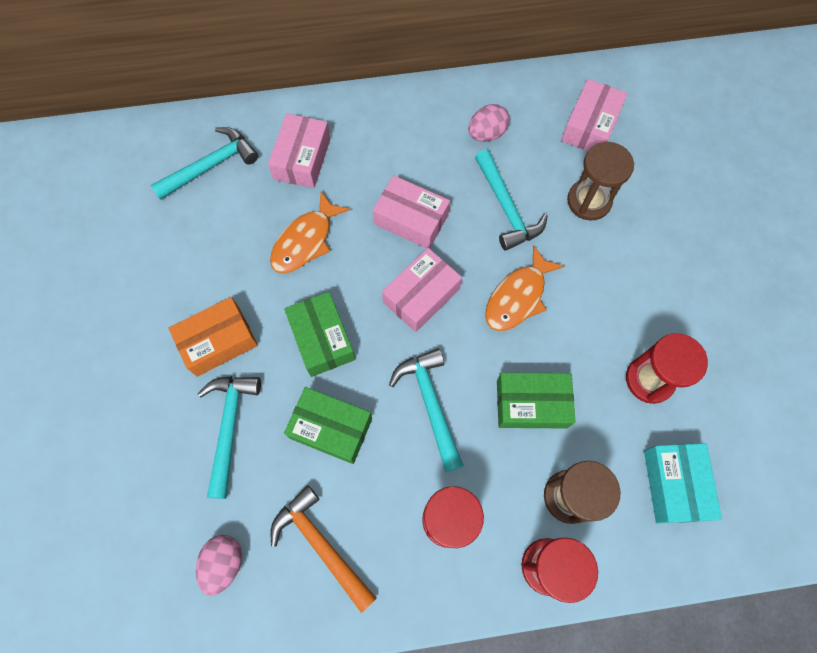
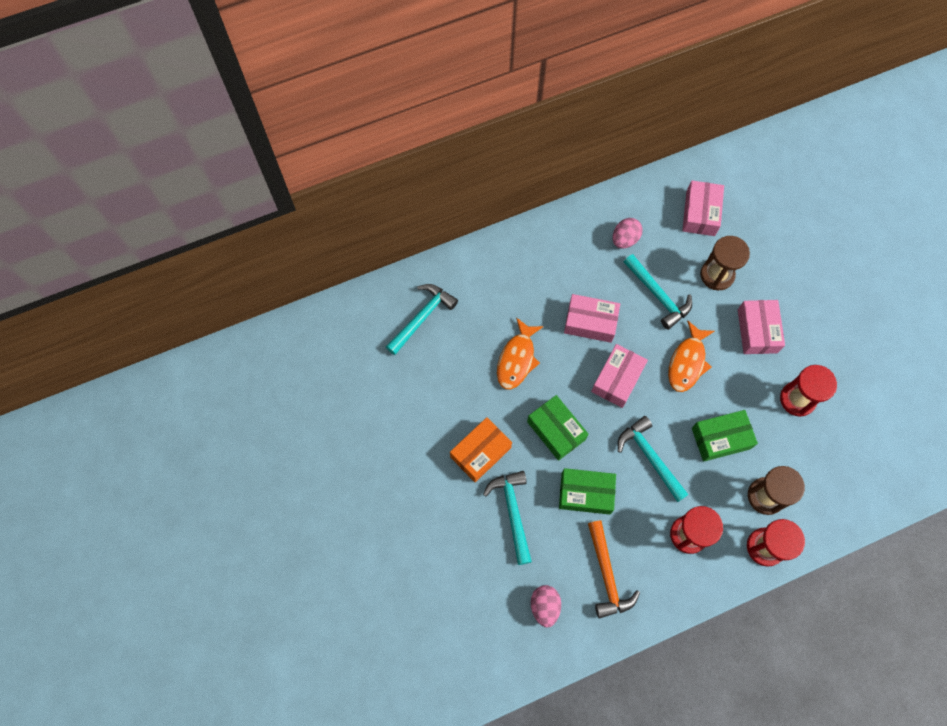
camera: 15 degrees left, 0 degrees up
pink box [268,113,331,188] -> pink box moved to [738,300,785,354]
orange hammer [270,485,377,613] -> orange hammer turned 135 degrees counterclockwise [588,520,640,619]
turquoise box [644,443,722,523] -> none

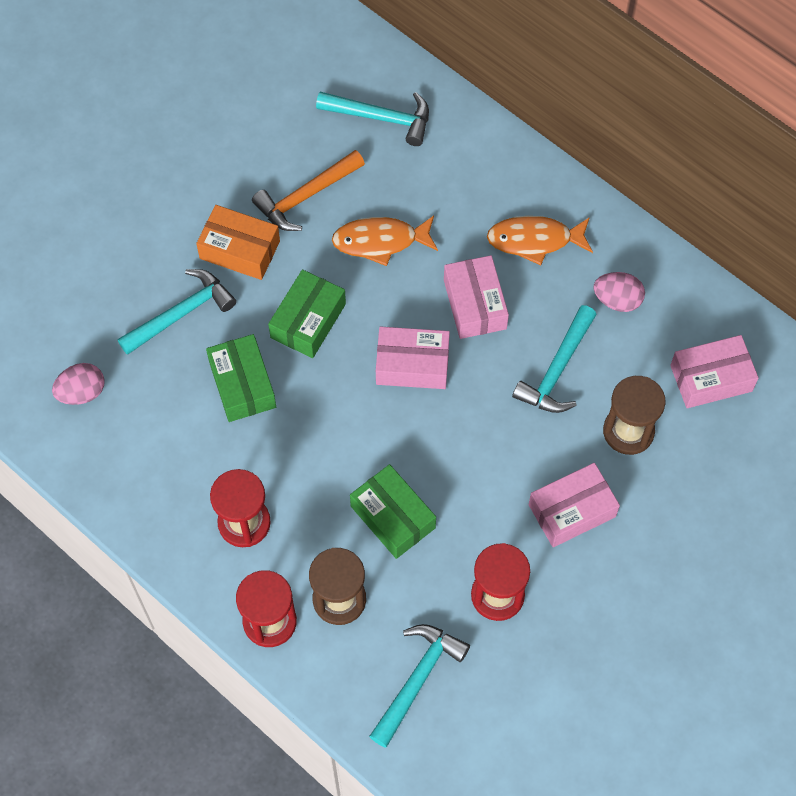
camera: 65 degrees right, 5 degrees down
orange hammer [588,520,640,619] -> orange hammer moved to [252,150,365,231]
turquoise hammer [618,416,689,502] -> turquoise hammer moved to [369,624,470,747]
orange fish [668,321,715,392] -> orange fish moved to [487,216,593,265]

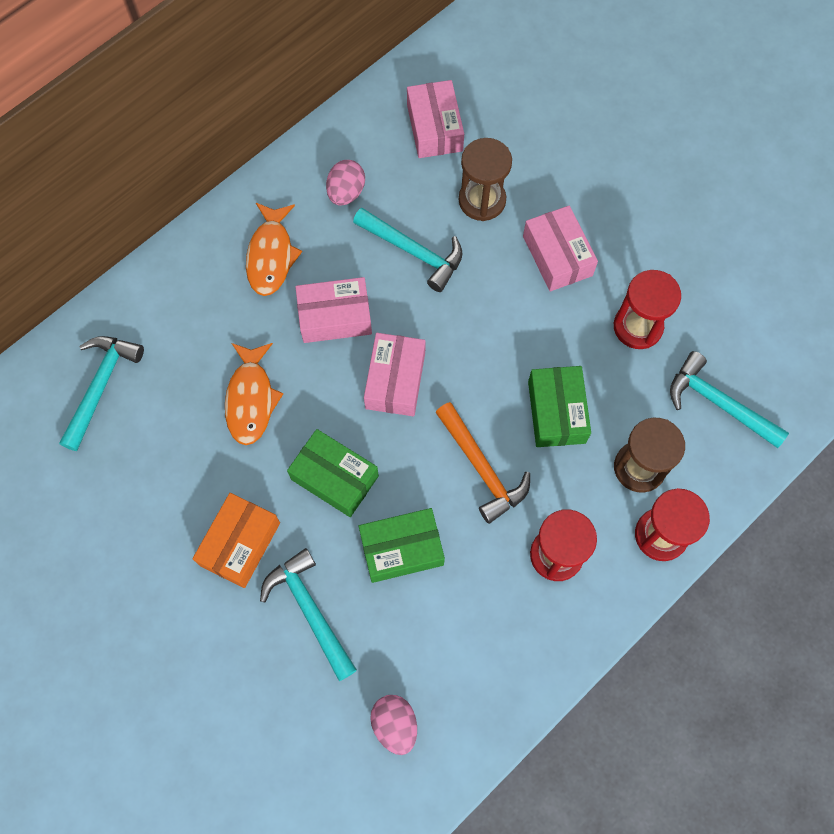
camera: 85 degrees left, 5 degrees up
orange hammer [252,150,365,231] -> orange hammer moved to [435,402,530,524]
green box [350,464,436,559] -> green box turned 60 degrees counterclockwise [528,366,591,447]

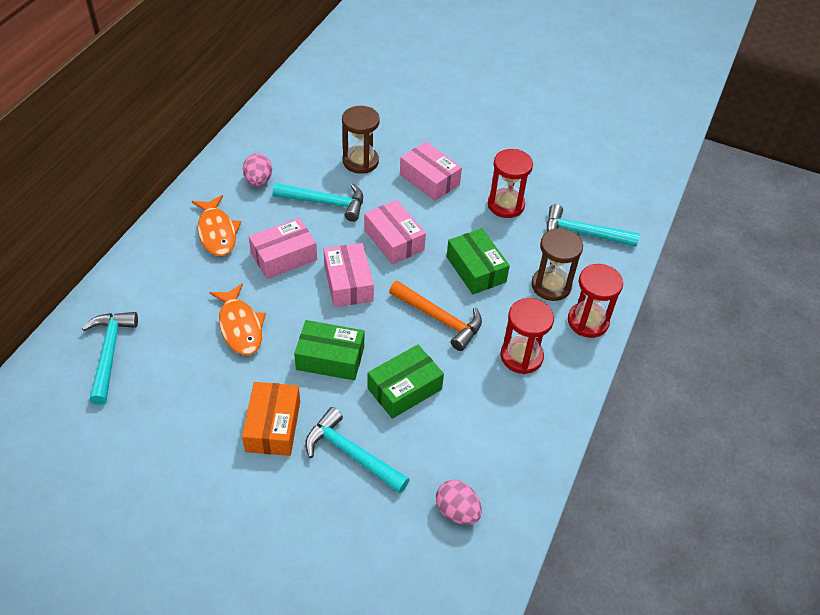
camera: 25 degrees left, 20 degrees down
pink box [407,80,464,158] -> pink box moved to [364,200,426,264]

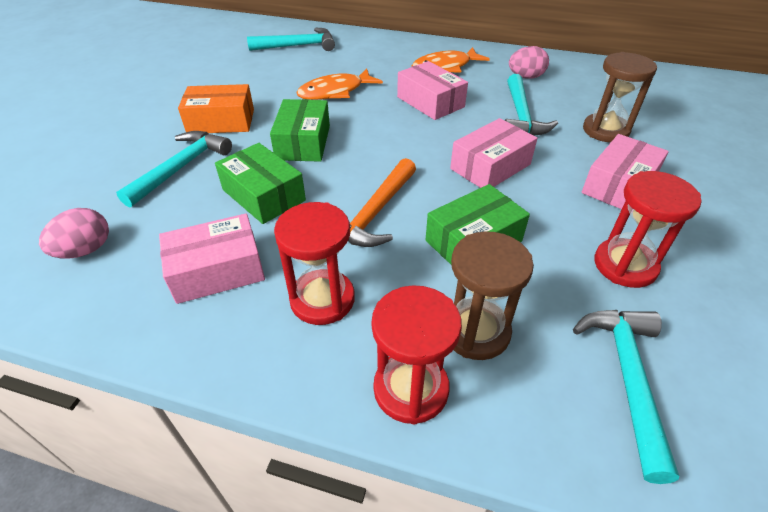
camera: 85 degrees right, 5 degrees down
pink box [324,243,374,307] -> pink box moved to [159,214,265,304]

